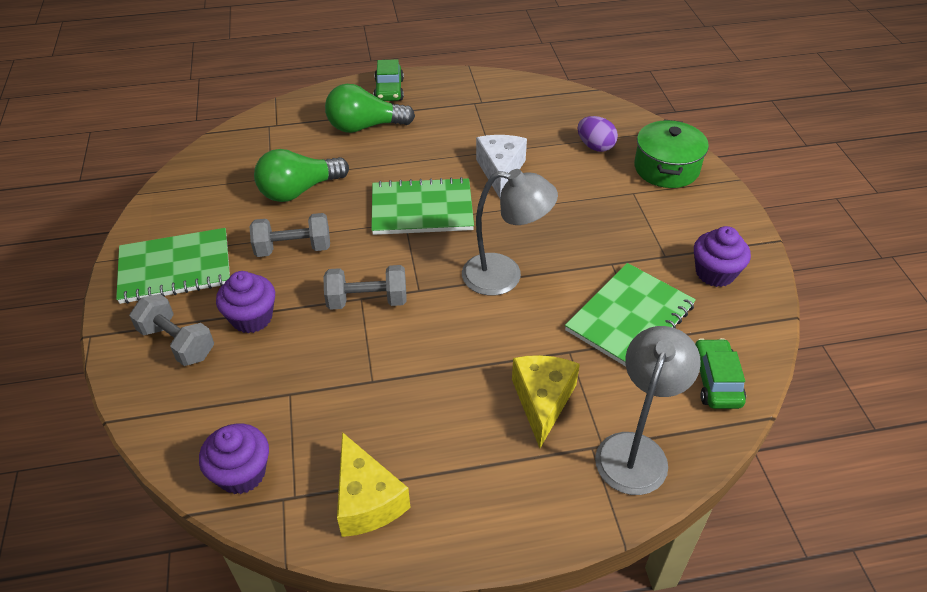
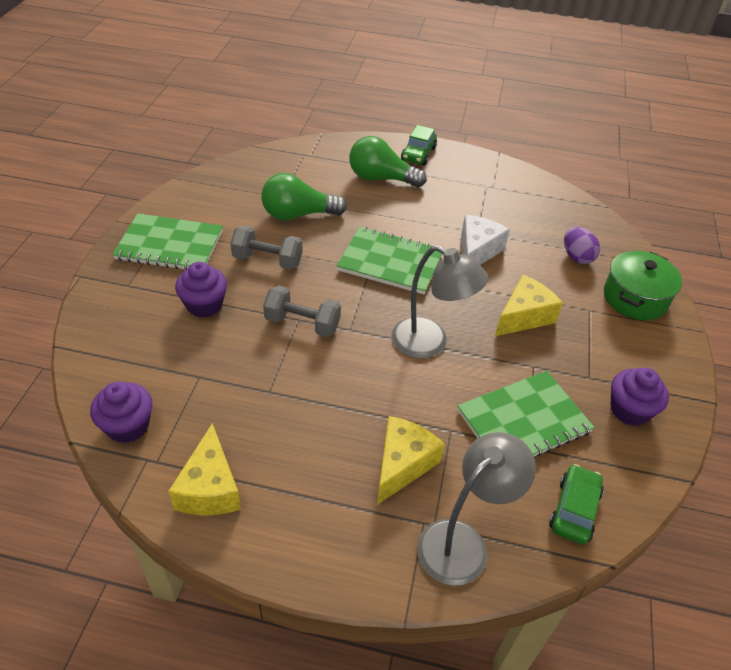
camera: 20 degrees right, 0 degrees up
grey dumbbell [129,294,214,366] -> none
none -> yellow cheese [495,275,563,336]

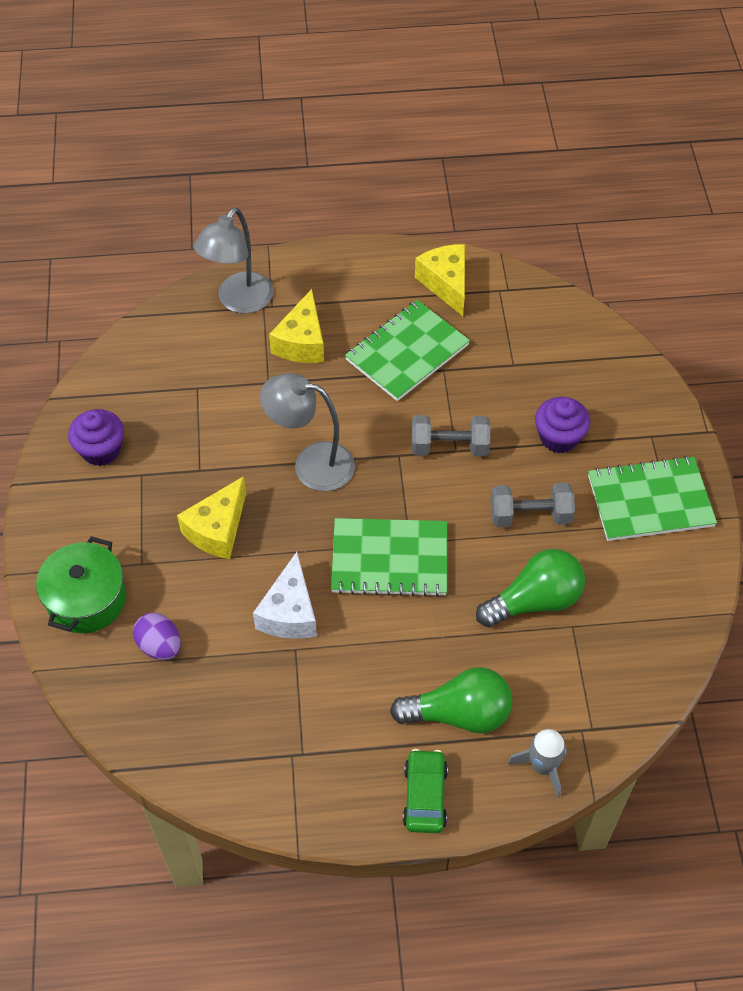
camera: 165 degrees right, 10 degrees up
purple cupcake [90,382,152,443] -> none
green notebook [457,371,595,457] -> green notebook moved to [345,300,470,401]
green car [549,464,604,544] -> none
none -> grey rocket [508,729,566,798]

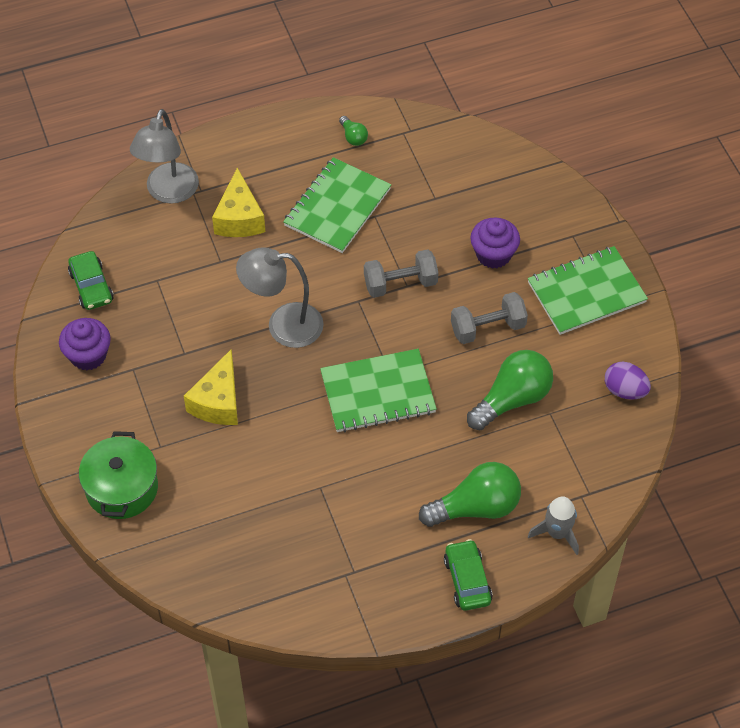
camera: 15 degrees left, 0 degrees up
purple egg [133,612,181,660] -> purple egg moved to [605,362,651,400]
white cheese [253,552,317,639] -> none
yellow cheese [415,244,465,316] -> green light bulb [339,116,368,146]
none -> green car [68,251,114,310]

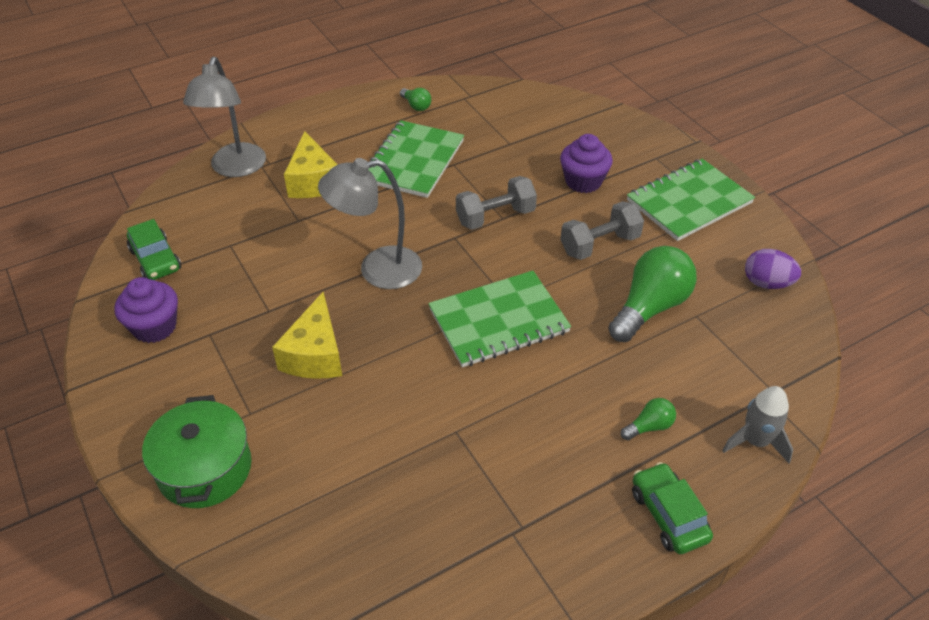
camera: 10 degrees left, 10 degrees down
green light bulb [419,462,521,527] -> green light bulb [621,398,676,440], size x0.47

